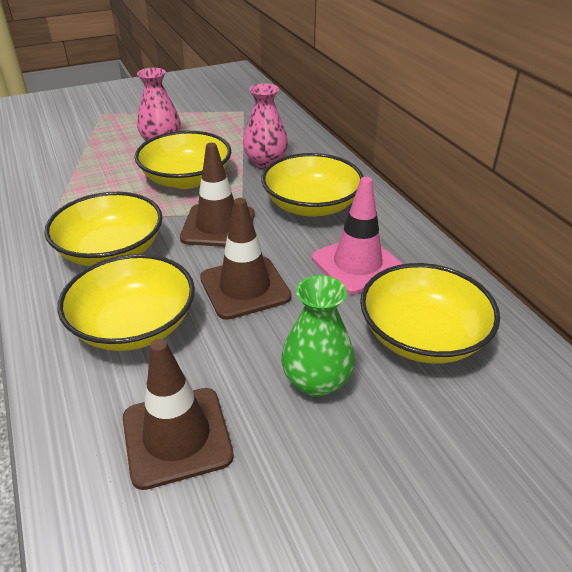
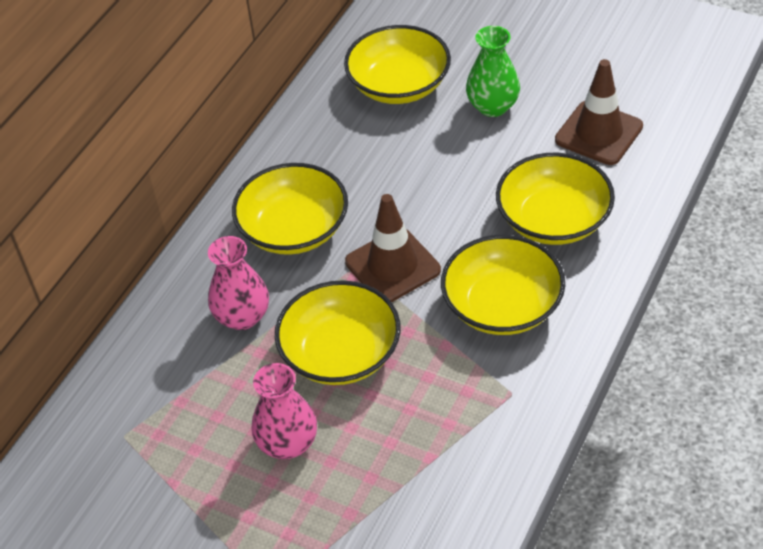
camera: 125 degrees left, 10 degrees up
brown traffic cone [200,198,291,320] -> none
pink traffic cone [312,177,403,294] -> none

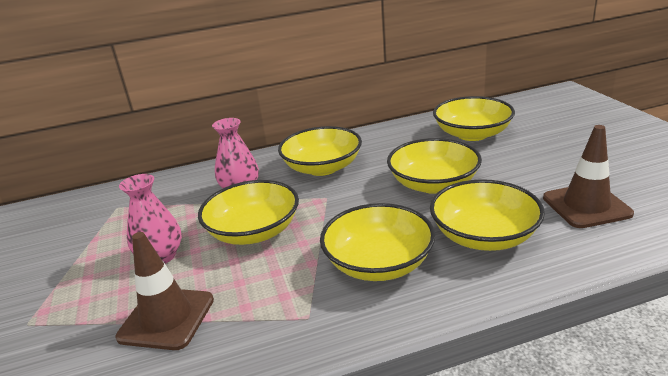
camera: 45 degrees right, 20 degrees down
brown traffic cone [345,194,441,302] -> brown traffic cone moved to [115,232,214,350]
green vase [466,26,520,117] -> none
none -> yellow bowl [387,138,482,194]

